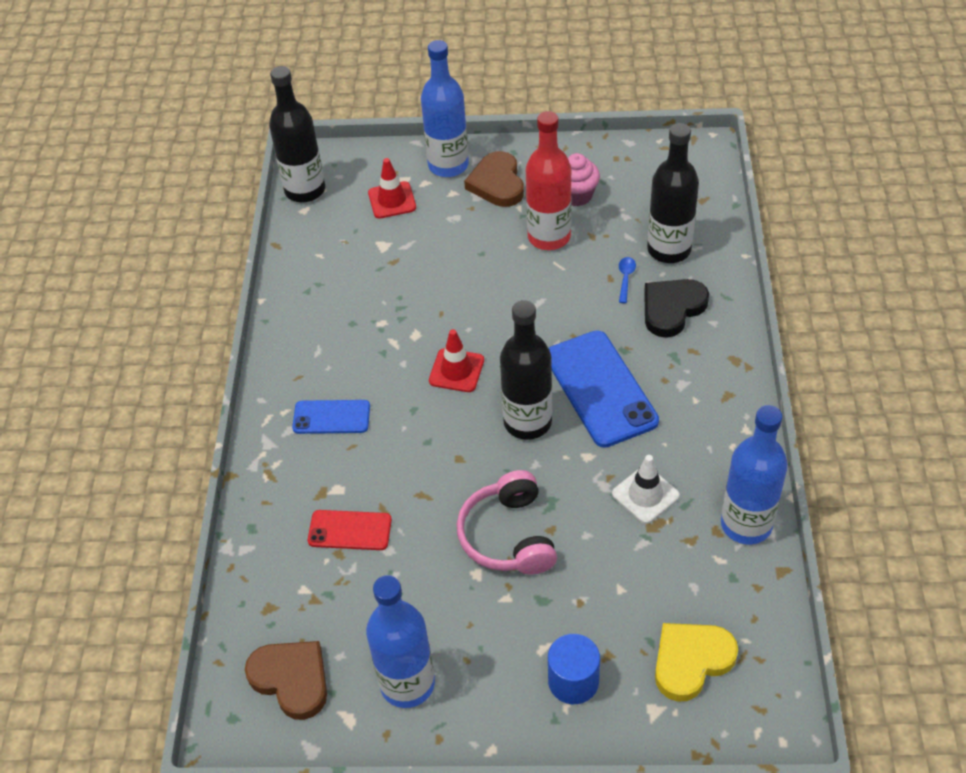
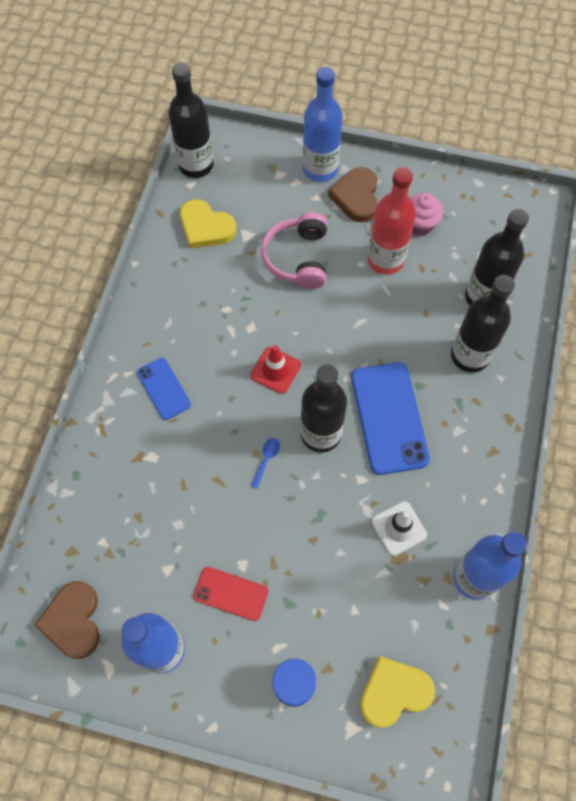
camera: 10 degrees right, 15 degrees up
brown heart [245,641,327,720] -> brown heart turned 150 degrees counterclockwise [35,581,100,659]
blue phone [292,400,370,434] -> blue phone turned 45 degrees clockwise [137,358,191,420]
red phone [308,510,392,550] -> red phone moved to [193,567,268,621]
red traffic cone [368,158,416,218] -> none
pink headphones [457,470,557,575] -> pink headphones moved to [261,212,327,289]
blue spoon [619,257,636,303] -> blue spoon moved to [251,438,280,489]
black heart [644,279,709,338] -> black bottle [451,275,515,373]
none -> yellow heart [180,199,236,249]

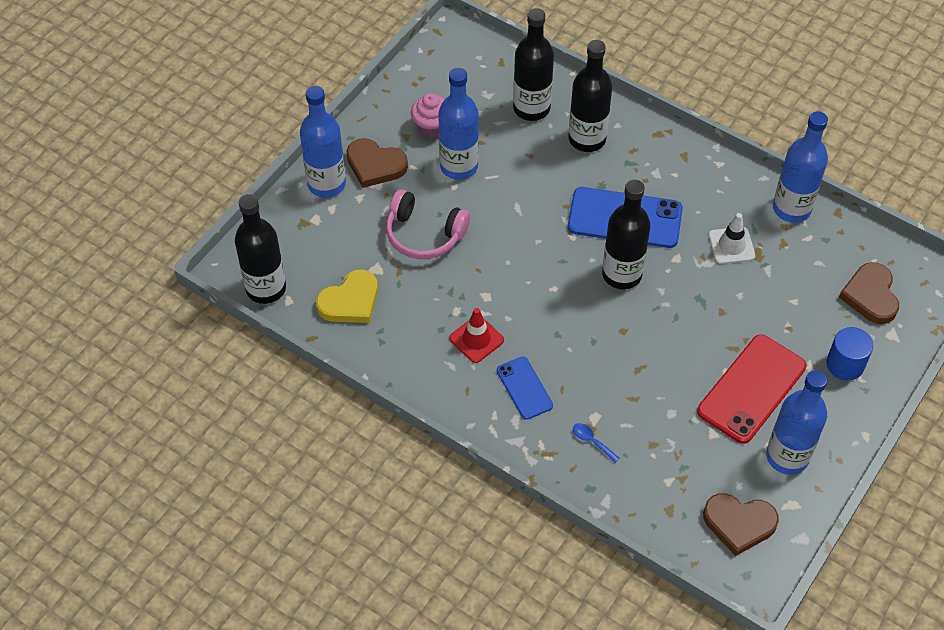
camera: 70 degrees left, 10 degrees down
blue phone [137,358,191,420] -> blue phone turned 75 degrees clockwise [497,356,553,420]
red phone [193,567,268,621] -> red phone [697,334,806,444], size x1.78
red traffic cone [250,345,301,394] -> red traffic cone moved to [449,308,504,363]
blue spoon [251,438,280,489] -> blue spoon moved to [573,423,620,463]
yellow heart [360,656,435,728] -> brown heart [839,262,899,324]
red bottle [367,167,416,275] -> blue bottle [438,68,479,180]

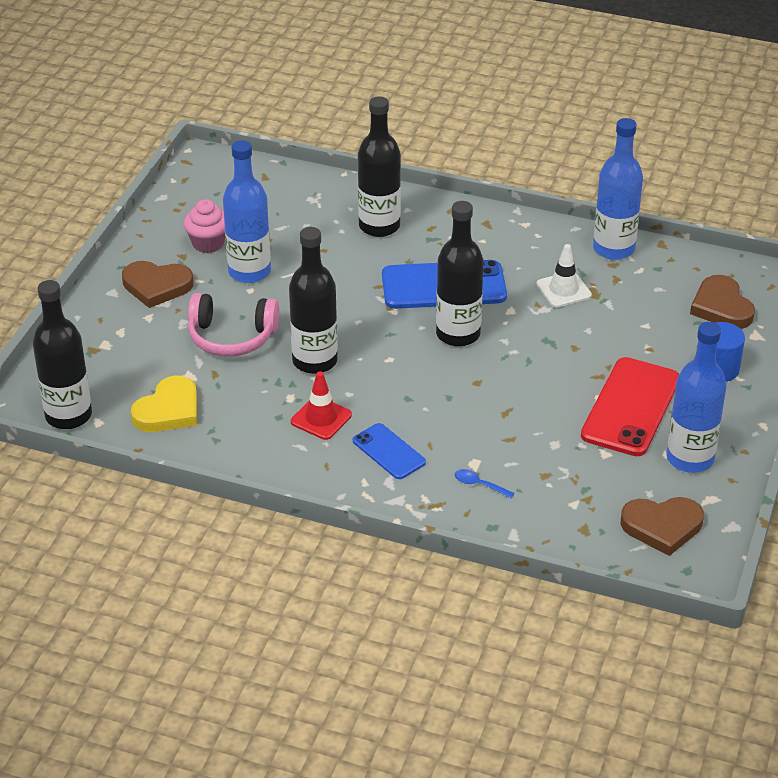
camera: 15 degrees left, 15 degrees down
blue bottle [300,86,346,197] -> none
black bottle [513,8,554,121] -> black bottle moved to [289,227,338,374]

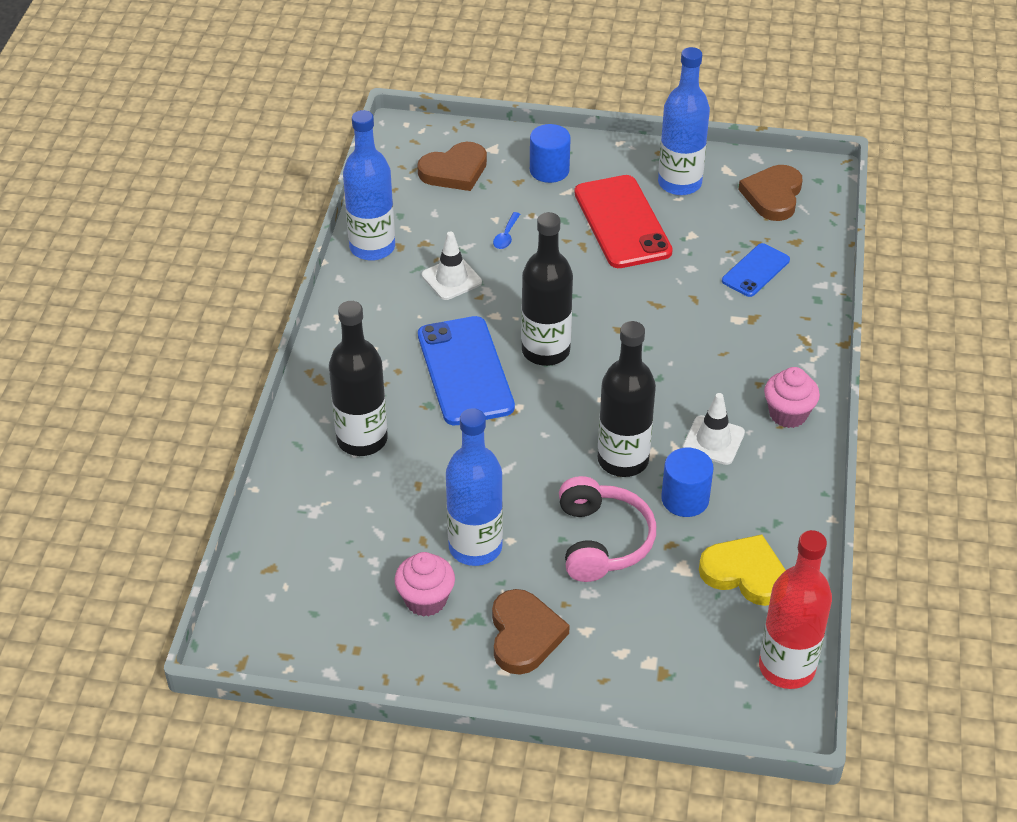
camera: 100 degrees left, 5 degrees up
black bottle [33,280,92,429] -> red bottle [759,530,832,689]
red traffic cone [291,371,352,440] -> white traffic cone [683,393,745,465]
blue phone [353,423,426,479] -> blue phone moved to [722,243,790,297]
blue spoon [454,469,514,498] -> blue spoon moved to [493,212,520,249]
red phone [581,357,679,456] -> red phone turned 60 degrees clockwise [574,175,673,268]
brown heart [621,497,704,556] -> brown heart turned 150 degrees counterclockwise [738,165,803,221]
none -> blue cylinder [661,448,714,517]
none -> pink cupcake [764,367,820,428]

